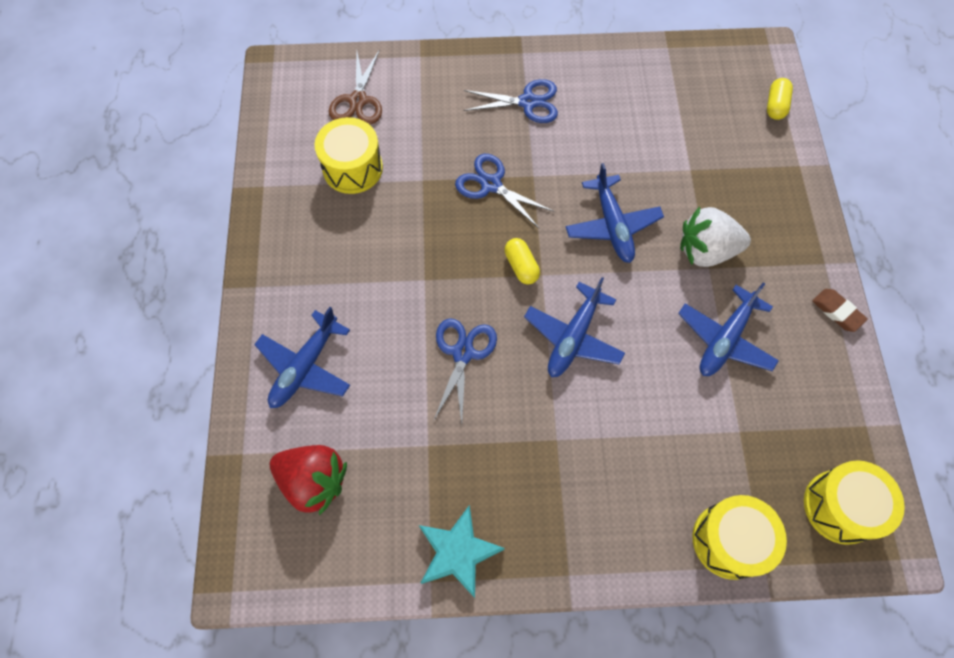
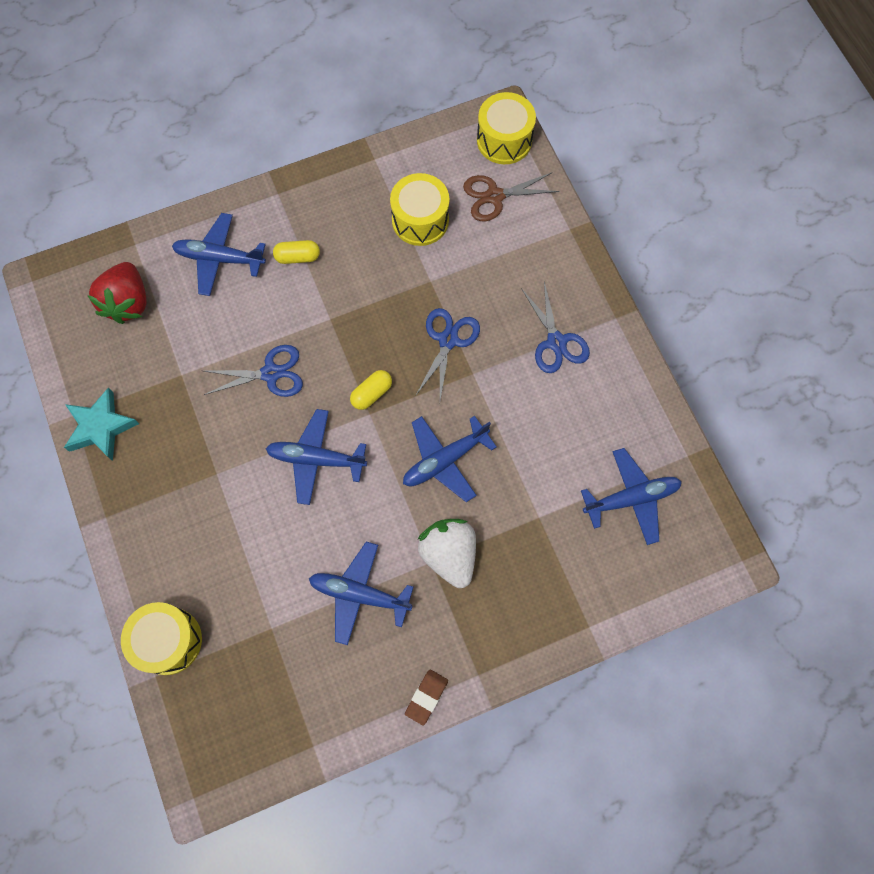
camera: 70 degrees right, 5 degrees up
yellow capsule [767,78,793,120] -> yellow capsule moved to [273,240,320,264]
yellow drum [804,460,905,545] -> yellow drum moved to [477,92,536,164]
none -> blue plane [581,448,682,545]

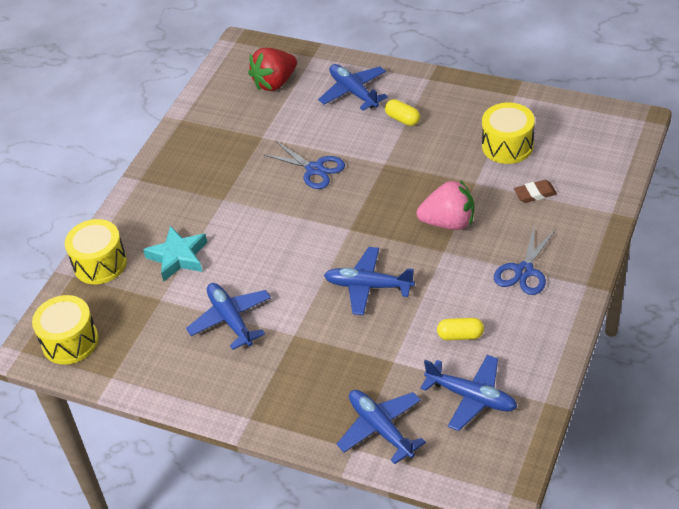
camera: 50 degrees right, 25 degrees down
turquoise star [64,387,139,461] -> turquoise star moved to [143,226,207,281]
blue plane [266,409,367,505] -> blue plane moved to [337,390,426,464]
yellow capsule [350,370,392,410] -> yellow capsule moved to [437,318,484,340]
brown eraser [405,669,448,726] -> brown eraser moved to [514,180,557,203]
blue scissors [416,308,480,400] -> pink strawberry [416,180,474,230]
white strawberry [417,519,476,588] -> none
brown scissors [463,172,560,221] -> none
yellow drum [477,92,536,164] -> yellow drum moved to [32,295,98,365]

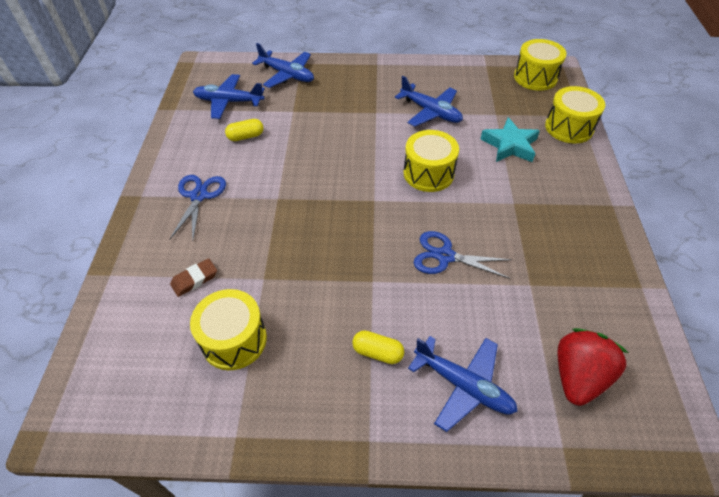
camera: 155 degrees right, 5 degrees up
blue plane [324,247,415,315] -> none
pink strawberry [416,180,474,230] -> none
none -> yellow drum [404,130,459,192]

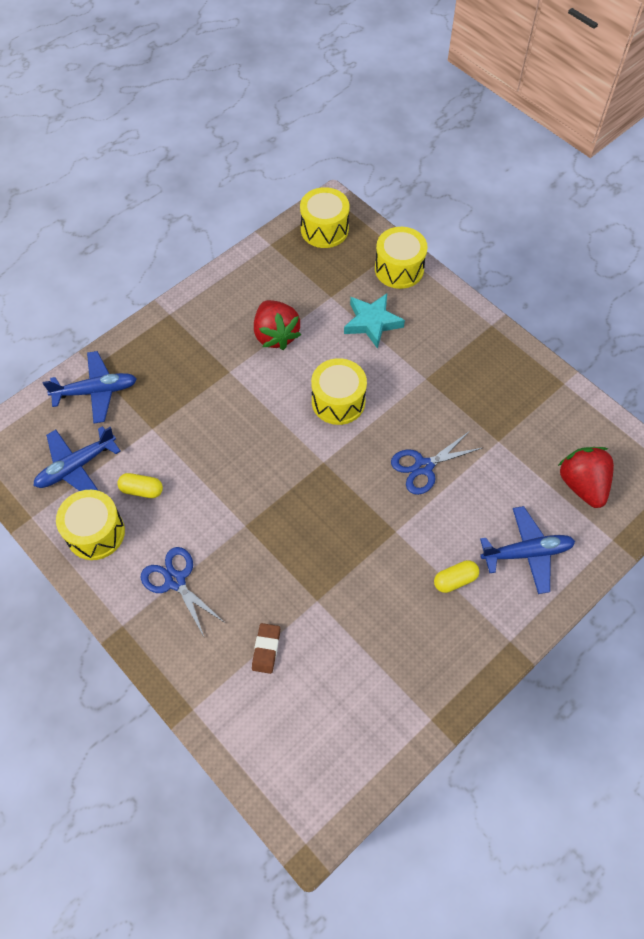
camera: 45 degrees left, 10 degrees up
yellow drum [190,289,267,370] -> yellow drum moved to [56,490,125,560]
yellow capsule [225,119,264,141] -> yellow capsule turned 75 degrees clockwise [117,473,163,498]
blue plane [395,76,463,127] -> red strawberry [254,300,301,350]

